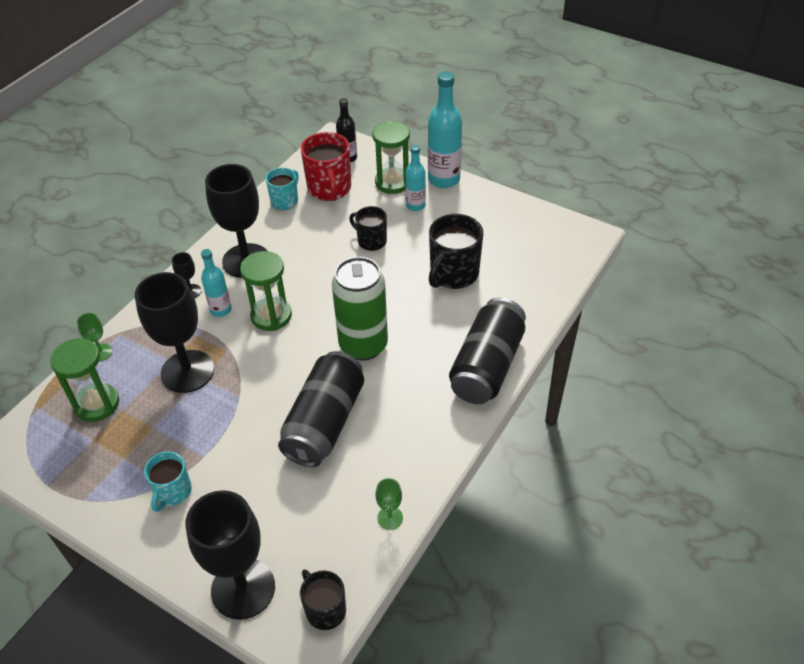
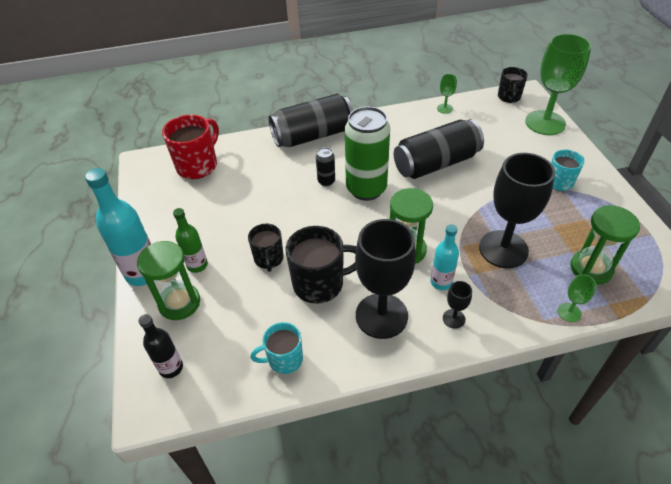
camera: 135 degrees left, 0 degrees up
black goblet [185,490,275,620] -> green goblet [525,33,592,135]
red mug [301,132,351,201] -> red mug moved to [162,115,219,179]
turquoise bottle [405,145,426,211] -> green bottle [173,208,208,273]
black mug [429,214,483,289] -> black mug moved to [285,226,356,304]
none -> black can [316,147,335,186]

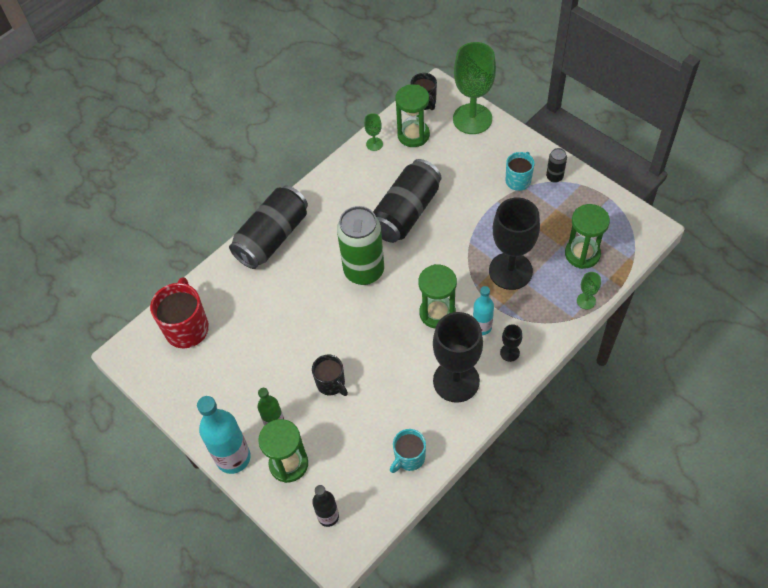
camera: 30 degrees left, 10 degrees up
black mug [285,226,356,304] -> none
black can [316,147,335,186] -> black can moved to [546,148,567,183]
none -> green hourglass [396,84,430,147]

